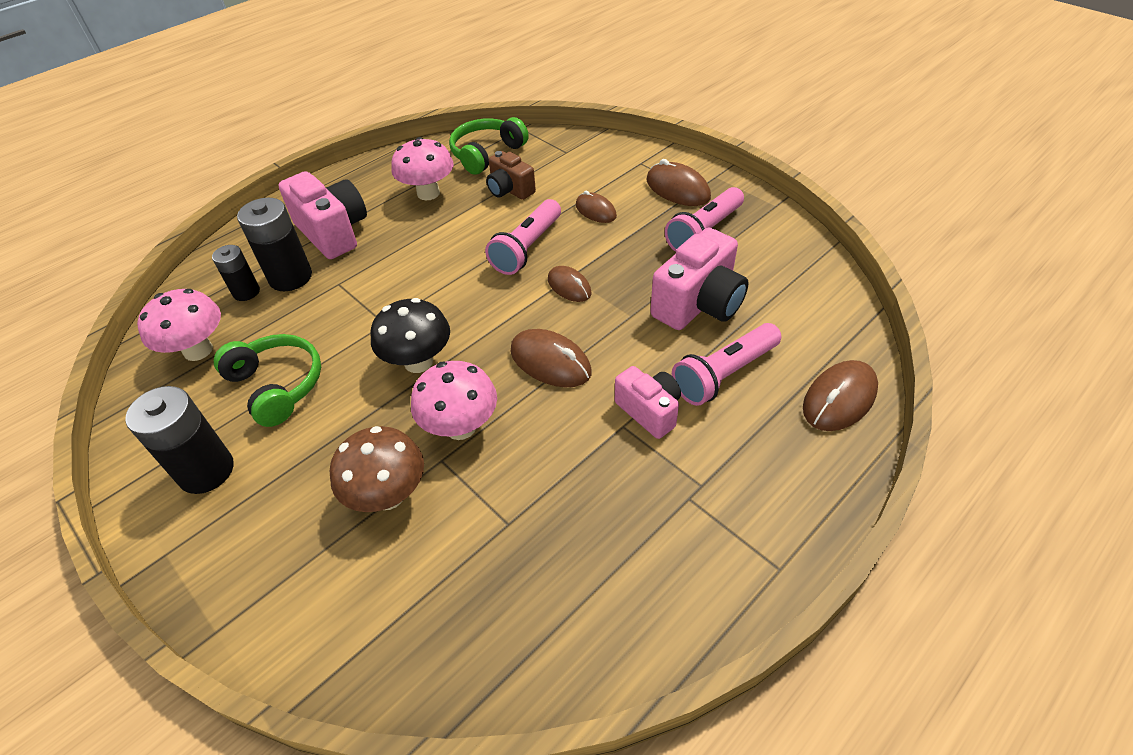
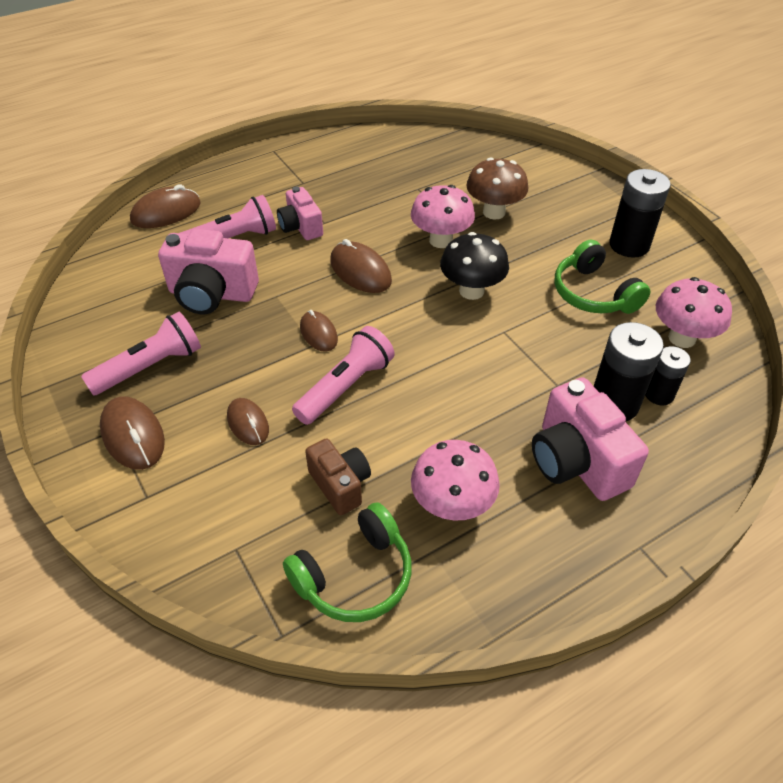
camera: 170 degrees left, 0 degrees up
pink camera [650,227,749,330] -> pink camera turned 135 degrees counterclockwise [158,229,259,314]

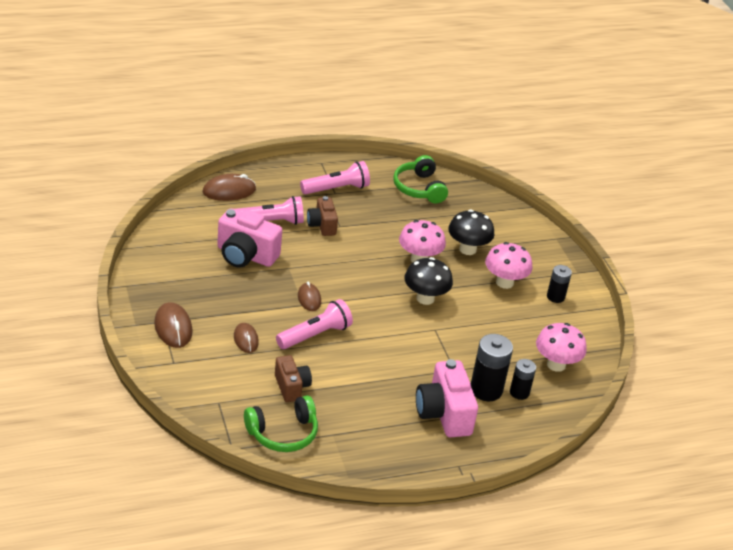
camera: 10 degrees right, 10 degrees down
pink flashlight [81,312,201,395] -> pink flashlight moved to [300,161,370,195]
pink camera [277,187,323,240] -> brown camera [307,196,338,236]
brown mouse [330,239,392,293] -> none
pink mushroom [411,440,500,521] -> pink mushroom moved to [485,242,533,289]
brown mushroom [466,157,528,219] -> black mushroom [448,209,495,255]
green headphones [555,240,650,314] -> green headphones moved to [393,155,448,203]
black battery [609,169,671,258] -> black battery [547,265,572,303], size x0.61

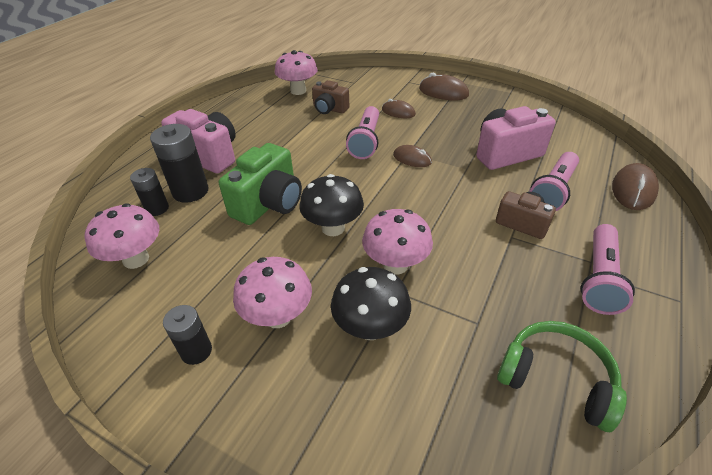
camera: 140 degrees right, 5 degrees up
green headphones [244,395,318,452] -> pink mushroom [275,50,318,95]
none -> green camera [219,143,302,225]

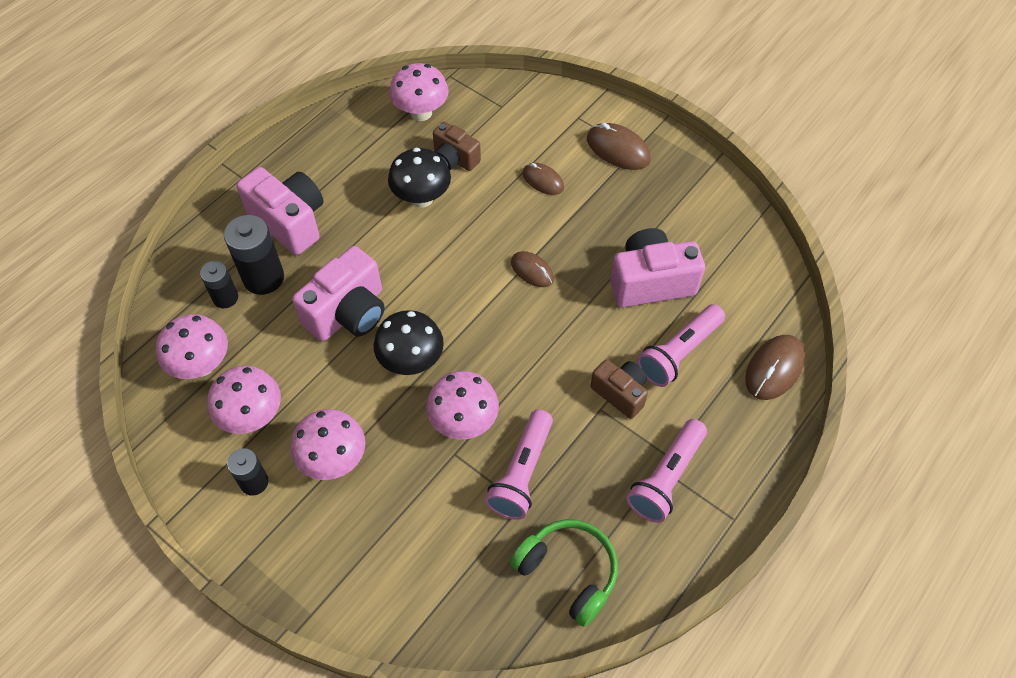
camera: 10 degrees right, 15 degrees up
green camera [219,143,302,225] -> pink camera [292,246,385,341]
black mushroom [331,267,411,340] -> black mushroom moved to [388,148,451,208]
pink flashlight [346,106,379,159] -> pink flashlight moved to [485,410,553,520]
none -> pink mushroom [207,366,281,434]

